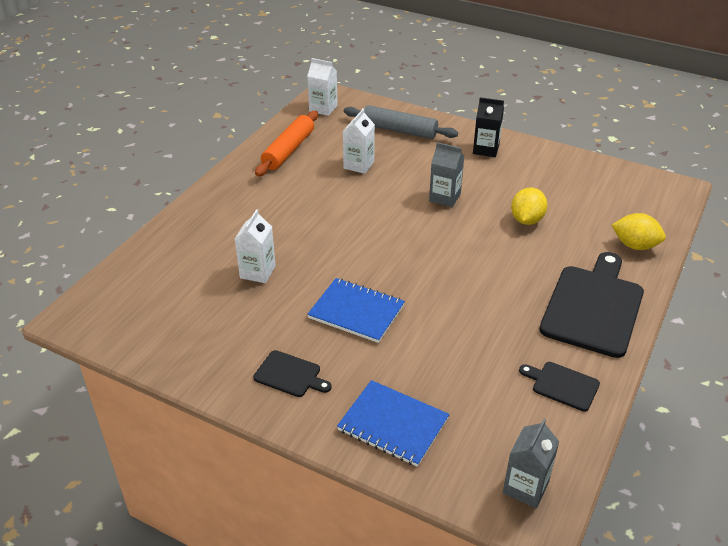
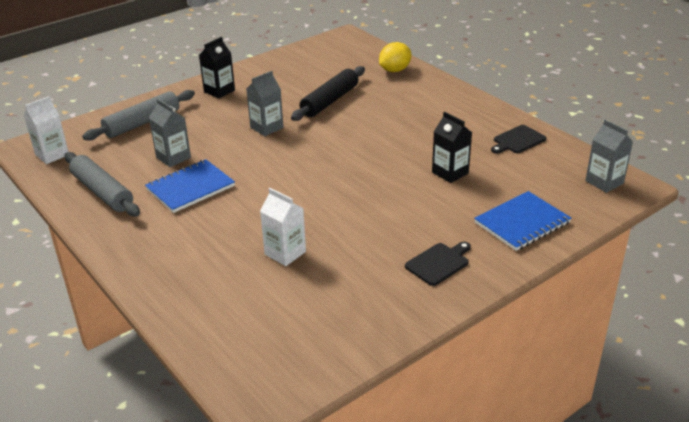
camera: 65 degrees left, 5 degrees down
orange rolling pin [255,111,318,176] -> grey rolling pin [64,152,140,217]
blue notebook [307,278,405,343] -> blue notebook moved to [145,159,235,213]
white carton [343,108,375,174] -> grey carton [149,99,191,167]
yellow lemon [511,187,547,225] -> black rolling pin [291,66,365,121]
black cutting board [540,252,644,358] -> none
none -> black carton [432,112,472,183]

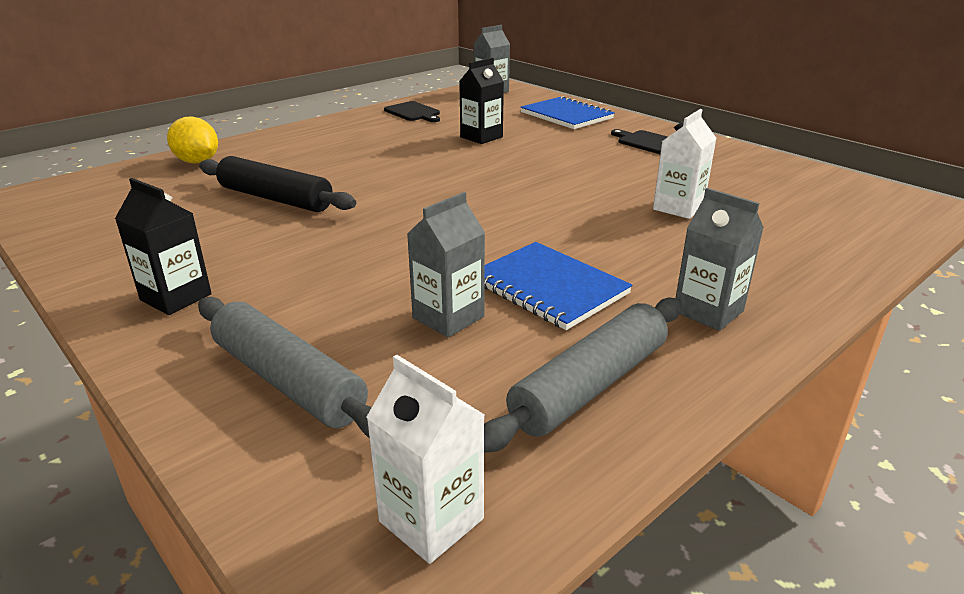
camera: 95 degrees left, 5 degrees down
grey carton [246,71,284,136] -> grey carton moved to [676,188,764,331]

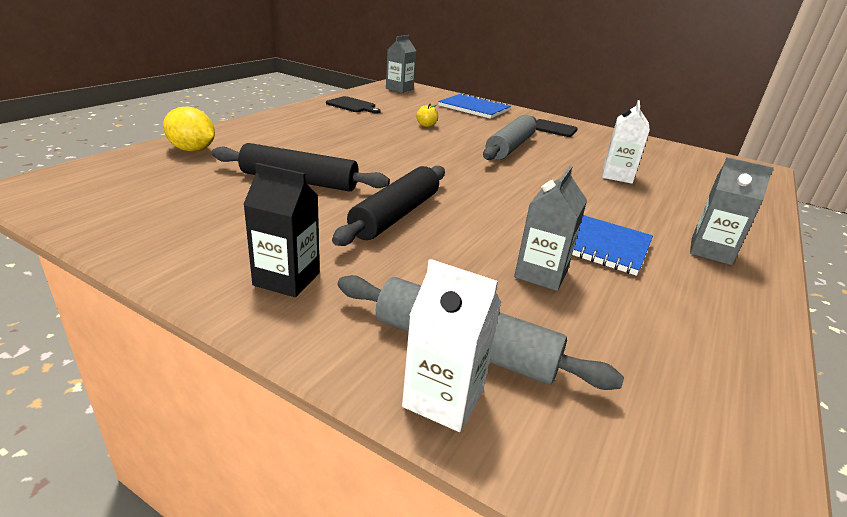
camera: 20 degrees left, 0 degrees up
white carton [366,354,485,564] -> white carton moved to [402,259,501,432]
black carton [459,58,504,144] -> yellow apple [416,103,438,127]
grey rolling pin [484,297,682,453] -> grey rolling pin moved to [483,115,536,160]
none -> black rolling pin [332,166,445,246]

